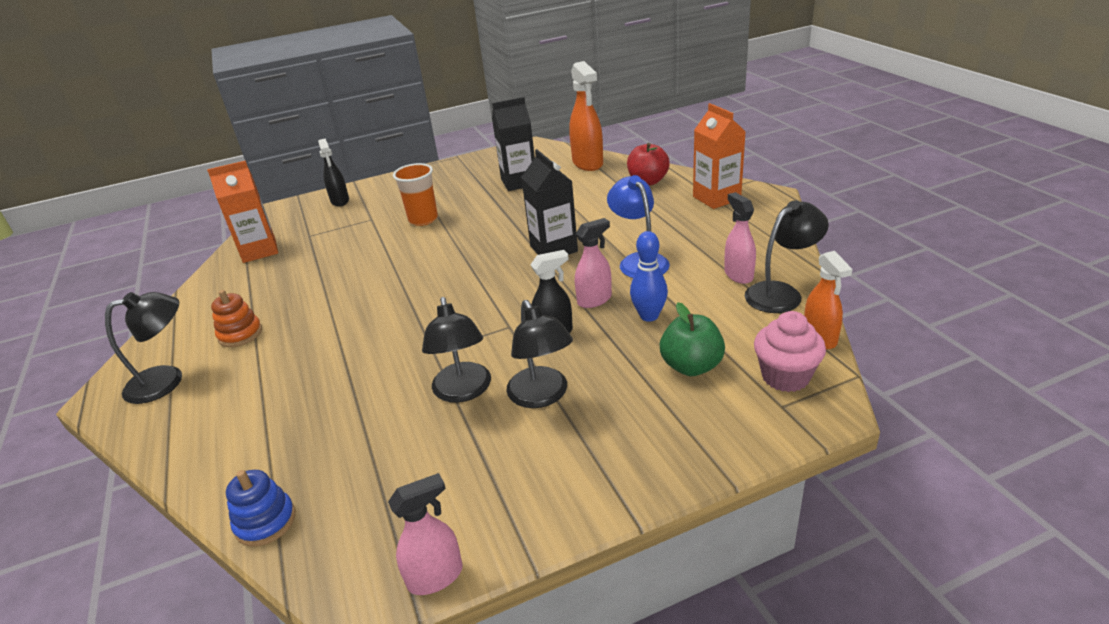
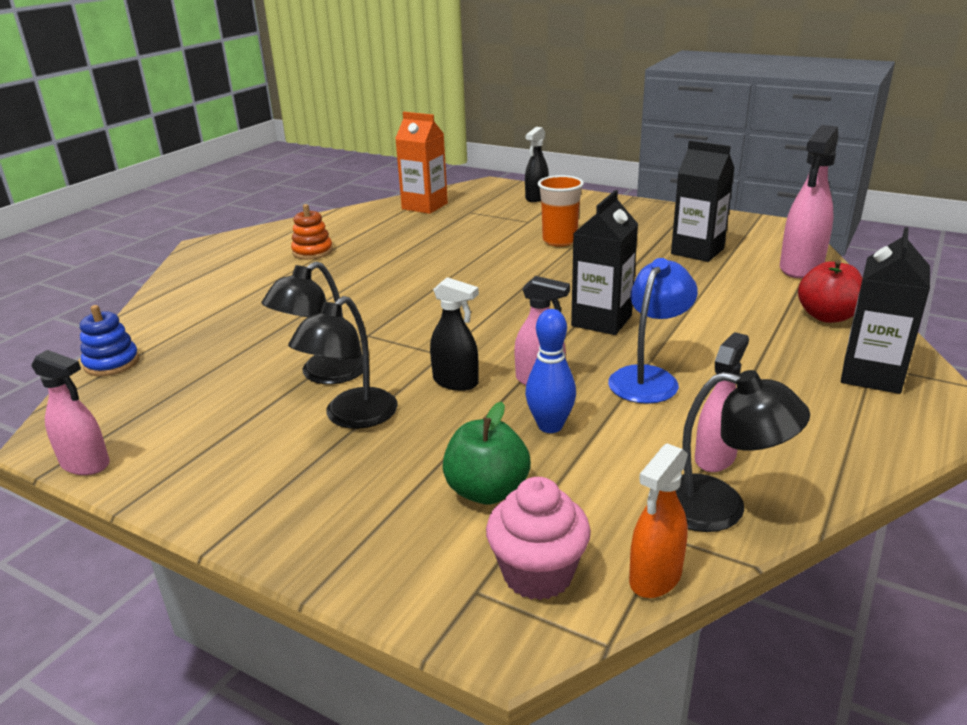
camera: 50 degrees right, 5 degrees down
black lamp [105,292,182,404] -> none
orange spray bottle [569,61,603,171] -> pink spray bottle [780,125,838,278]
orange carton [693,103,746,209] -> black carton [841,227,930,394]

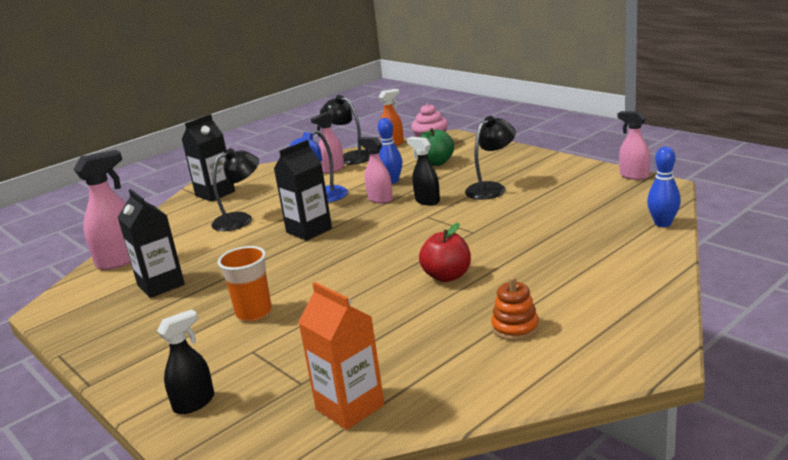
camera: 160 degrees left, 5 degrees down
blue stacking toy [80,305,139,376] -> blue bowling pin [647,147,681,227]
black lamp [261,262,363,384] -> black lamp moved to [211,148,259,231]
red apple [798,260,863,323] -> red apple moved to [419,223,471,282]

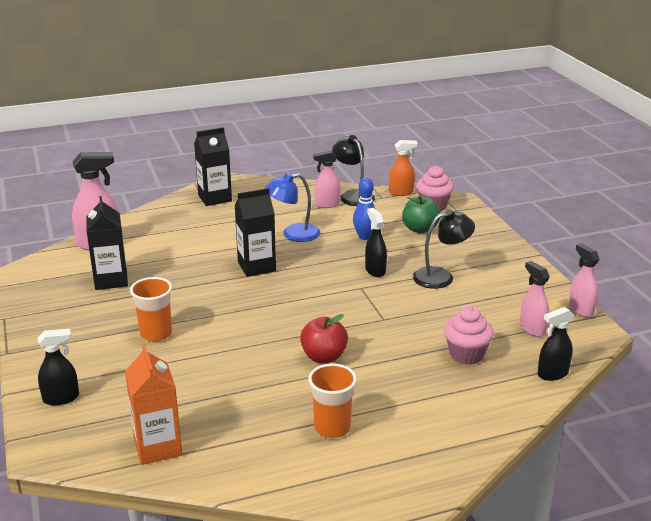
camera: 20 degrees right, 5 degrees up
black lamp [211,148,259,231] -> none
pink spray bottle [358,137,393,203] -> pink spray bottle moved to [520,261,550,337]
orange stacking toy [491,277,539,341] -> orange cup [308,363,357,439]
blue bowling pin [647,147,681,227] -> black spray bottle [537,307,574,381]
none -> pink cupcake [444,306,494,365]

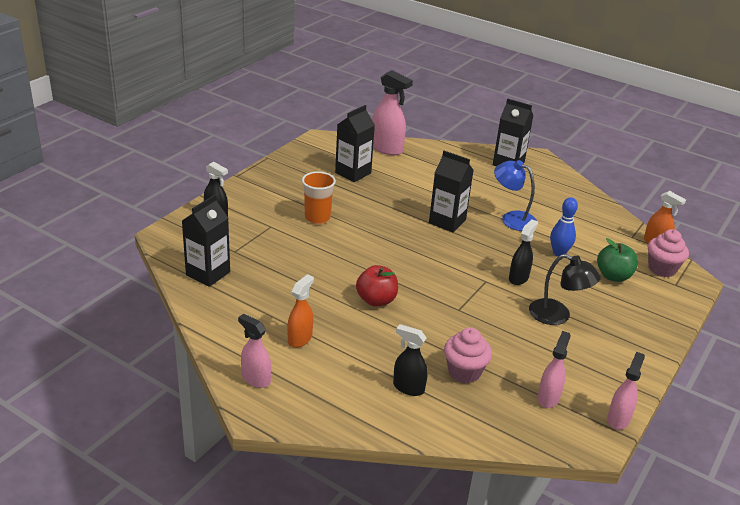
camera: 50 degrees right, 5 degrees up
orange carton [125,344,182,465] -> black carton [182,195,230,287]
orange cup [308,363,357,439] -> orange spray bottle [287,274,314,348]
pink spray bottle [313,151,341,208] -> pink spray bottle moved to [238,314,271,388]
black lamp [332,135,375,206] -> none
black spray bottle [537,307,574,381] -> black spray bottle moved to [393,324,428,396]

